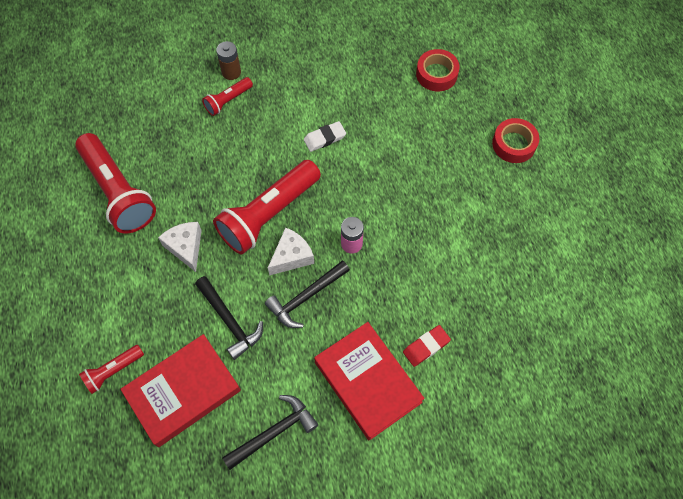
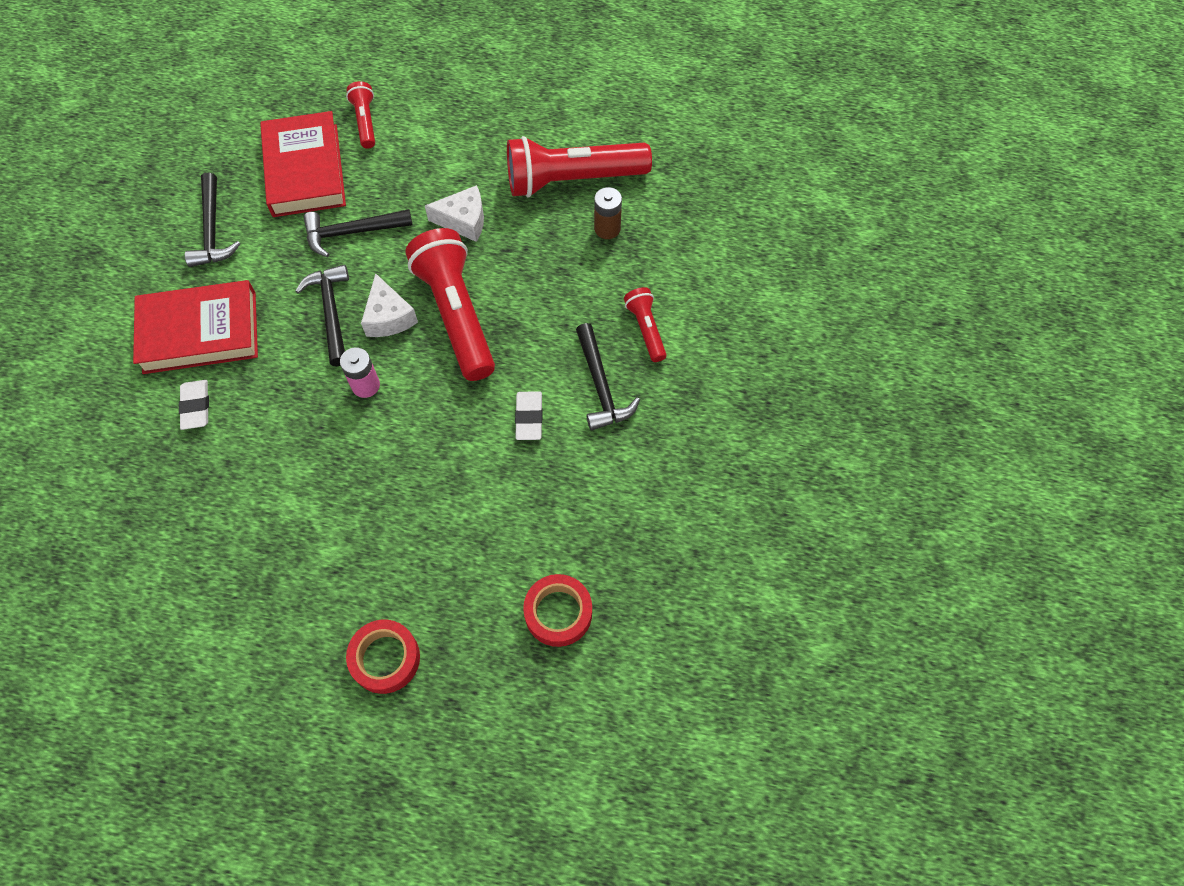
camera: 115 degrees right, 0 degrees up
brown battery [216,41,241,80] -> brown battery moved to [594,187,622,239]
red eraser [403,325,451,367] -> white eraser [179,380,209,430]
none -> black hammer [576,323,640,431]

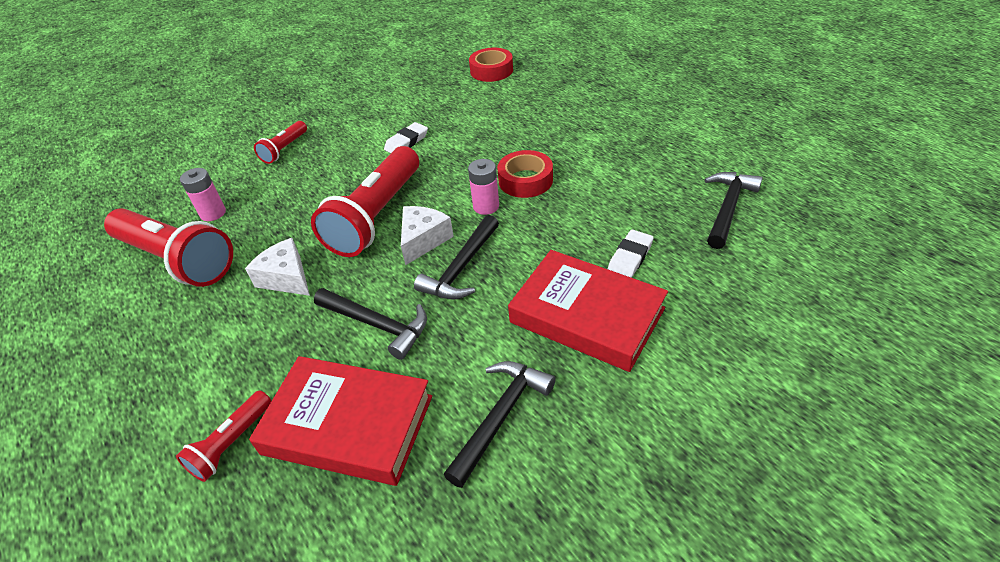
camera: 135 degrees left, 20 degrees down
red book [260,111,346,217] -> red book turned 75 degrees clockwise [249,356,432,486]
red tape [346,620,420,694] -> red tape moved to [497,150,553,198]
black hammer [576,323,640,431] -> black hammer moved to [705,172,763,249]
brown battery [594,187,622,239] -> pink battery [180,168,226,221]

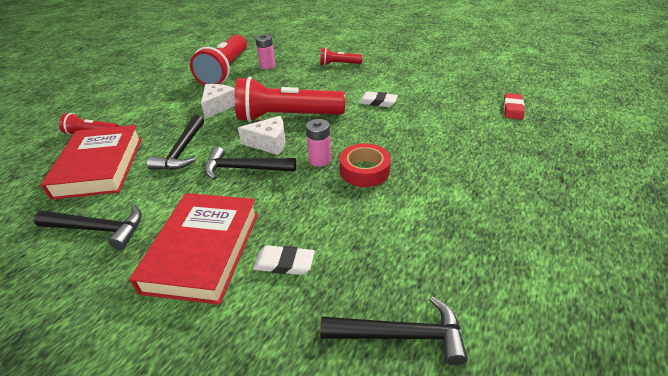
camera: 65 degrees right, 5 degrees down
red tape [469,48,513,82] -> red eraser [504,93,524,120]

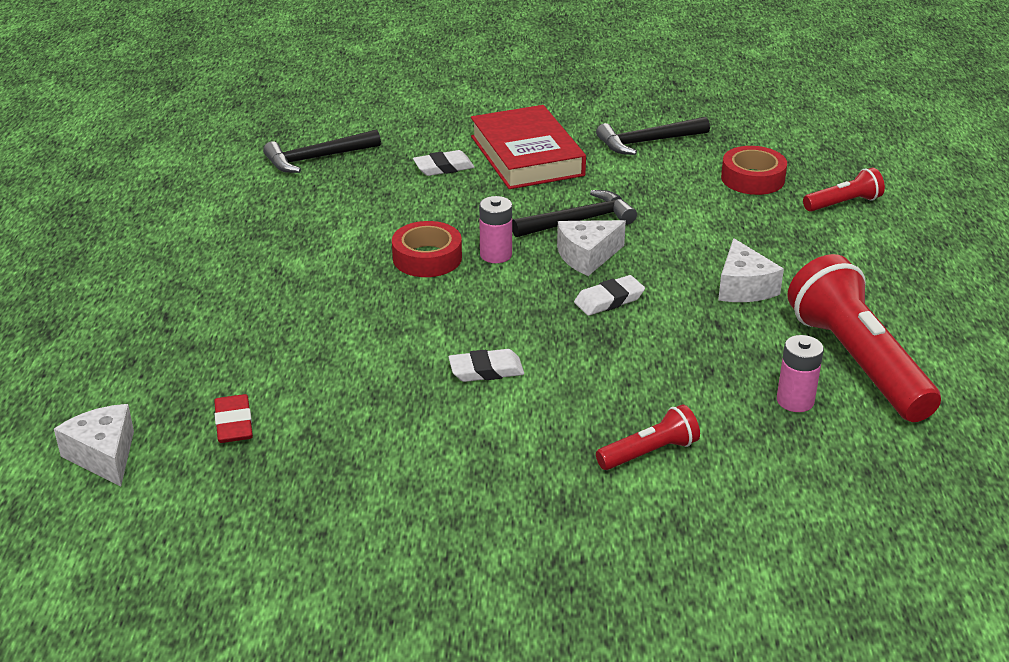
camera: 150 degrees right, 5 degrees down
red book [41,125,142,200] -> red tape [721,146,787,195]
black hammer [147,115,204,170] -> none
red flashlight [235,77,345,122] -> white eraser [574,275,645,316]
none -> white cheese [54,404,134,486]

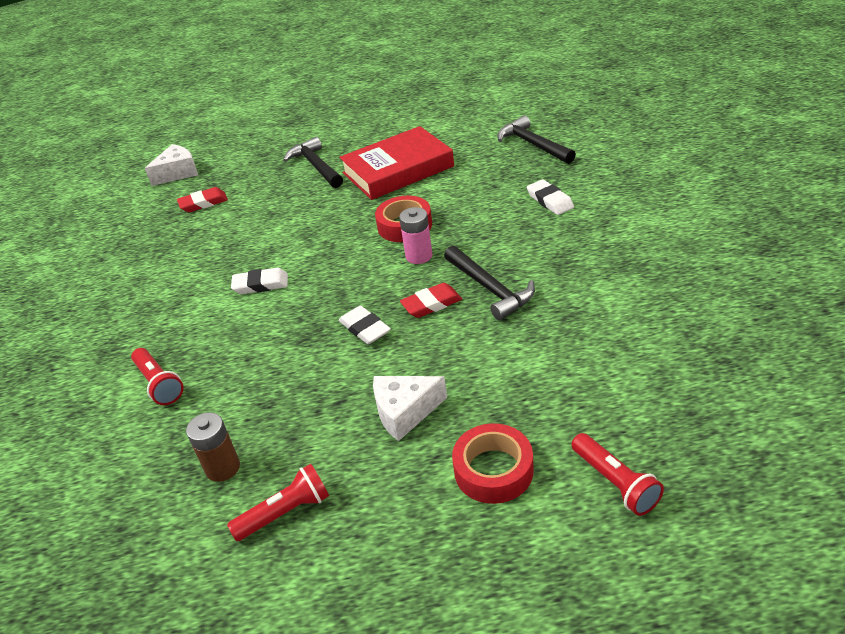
camera: 85 degrees right, 5 degrees up
white eraser [449,349,524,382] -> white eraser turned 75 degrees counterclockwise [231,268,288,294]
red book [471,105,586,189] -> red book moved to [339,126,454,200]
white cheese [557,220,626,276] -> red eraser [400,283,462,318]
black hammer [596,117,710,155] -> black hammer moved to [283,137,343,188]
red tape [721,146,787,195] -> red tape moved to [452,423,534,504]
pink battery [777,335,824,412] -> brown battery [186,412,240,482]
red flashlight [787,254,941,422] -> red flashlight [227,464,329,541], size x0.49

